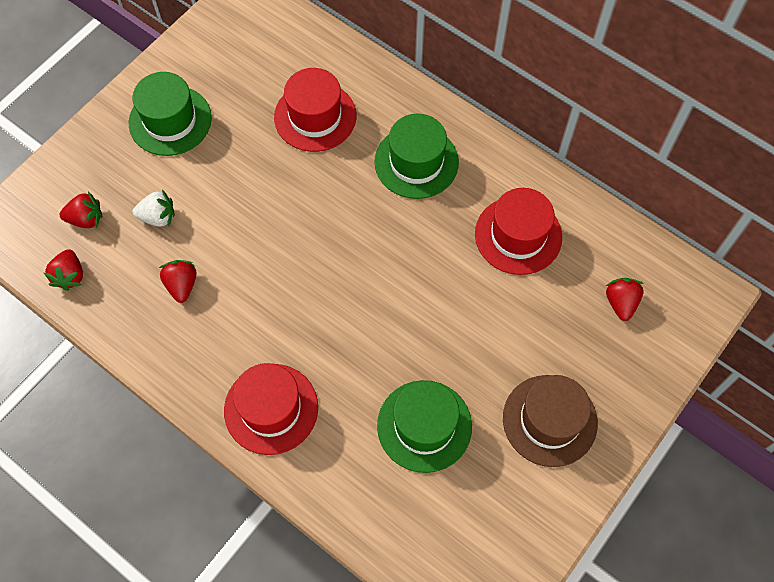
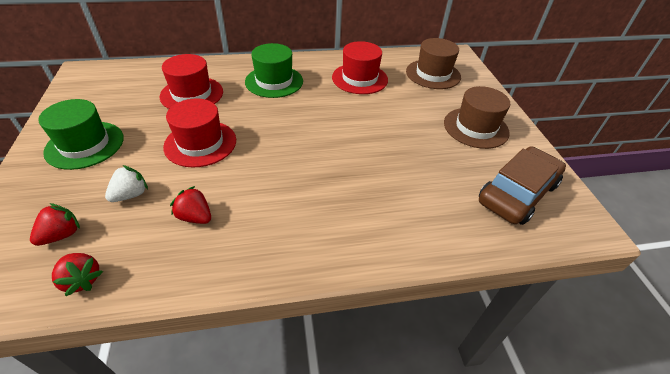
camera: 50 degrees left, 20 degrees down
red hat [224,363,318,455] -> red hat moved to [163,98,236,167]
green hat [377,380,472,473] -> none
red strawberry [606,278,644,321] -> brown hat [406,38,461,89]
none -> brown car [479,146,566,225]

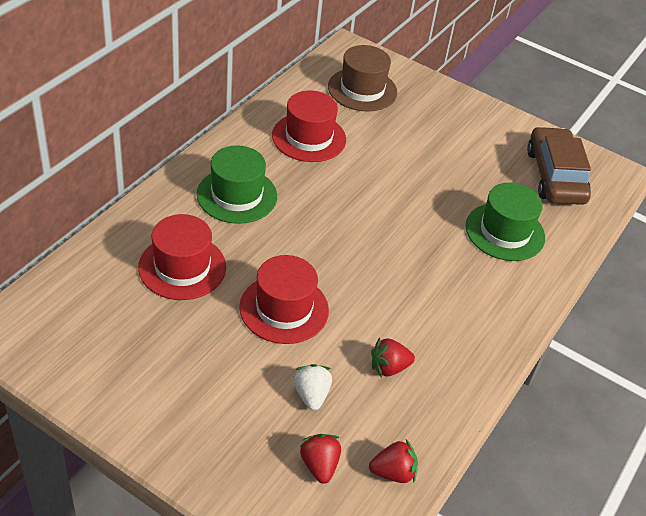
camera: 50 degrees left, 0 degrees up
green hat [38,99,124,170] -> green hat moved to [466,183,545,261]
brown hat [444,86,510,149] -> none

